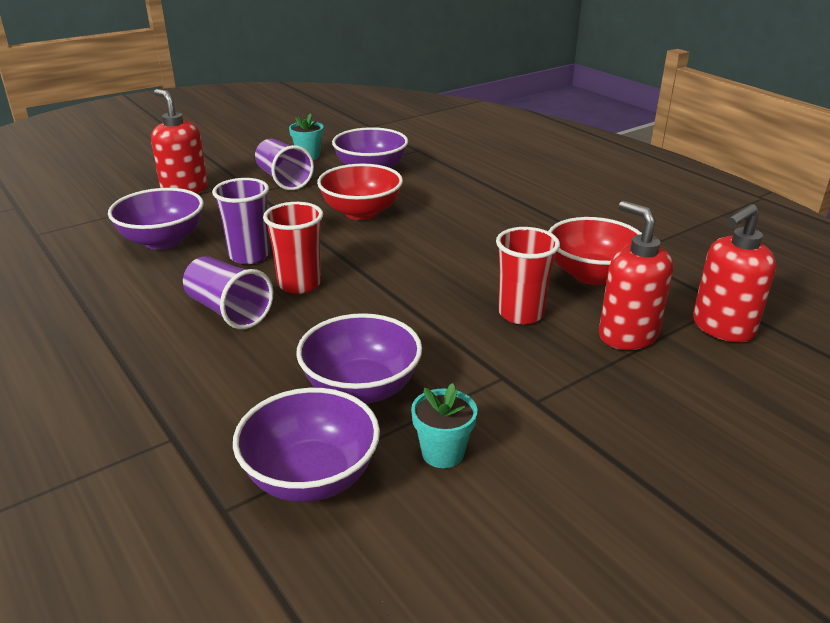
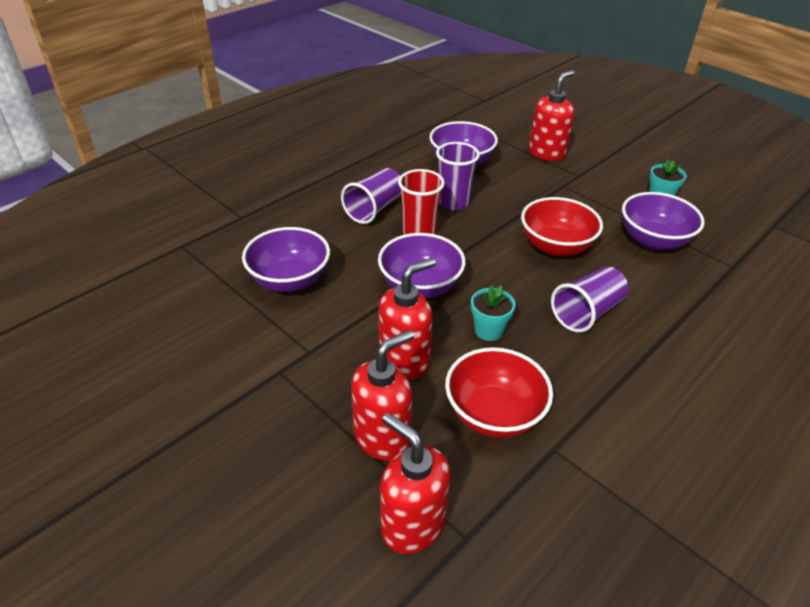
camera: 80 degrees right, 10 degrees up
purple bowl [233,388,380,502] -> purple bowl moved to [378,233,466,298]
purple cup [255,139,314,190] -> purple cup moved to [551,266,628,333]
turquoise flower pot [411,383,477,468] -> turquoise flower pot moved to [471,285,516,341]
red cup [496,227,560,325] -> red soap dispenser [379,258,436,379]

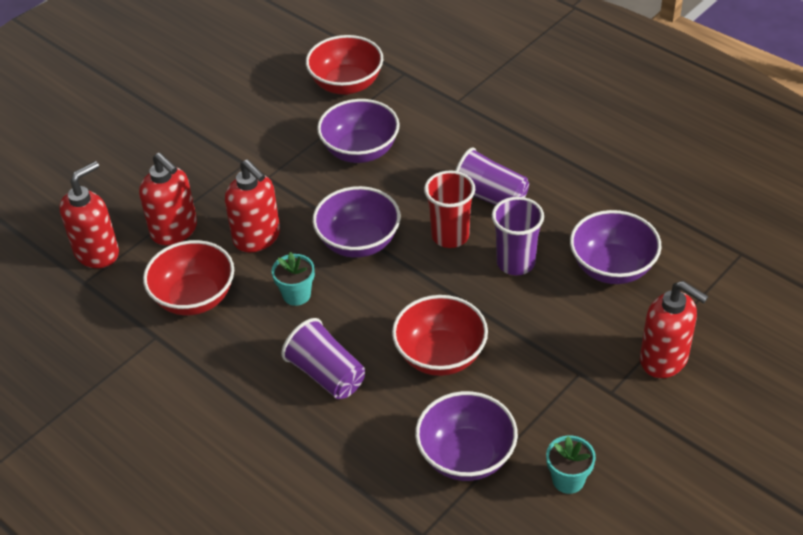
camera: 90 degrees right, 5 degrees up
none -> red bowl [306,35,383,95]

